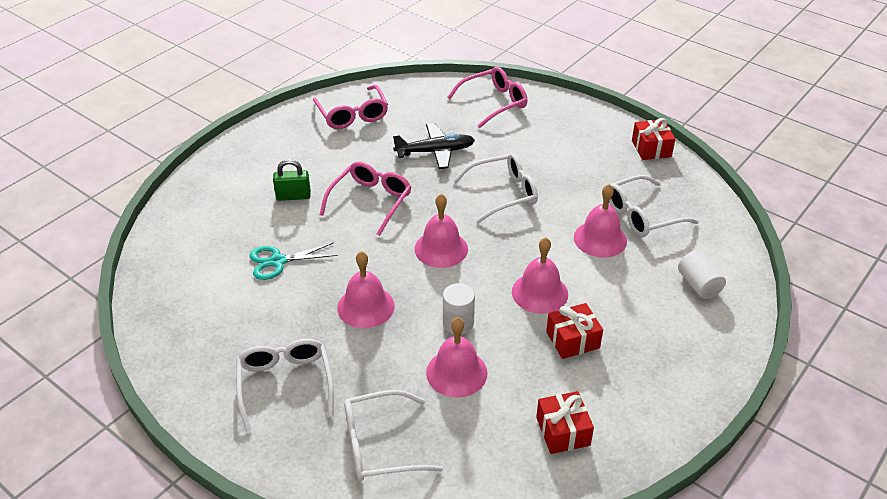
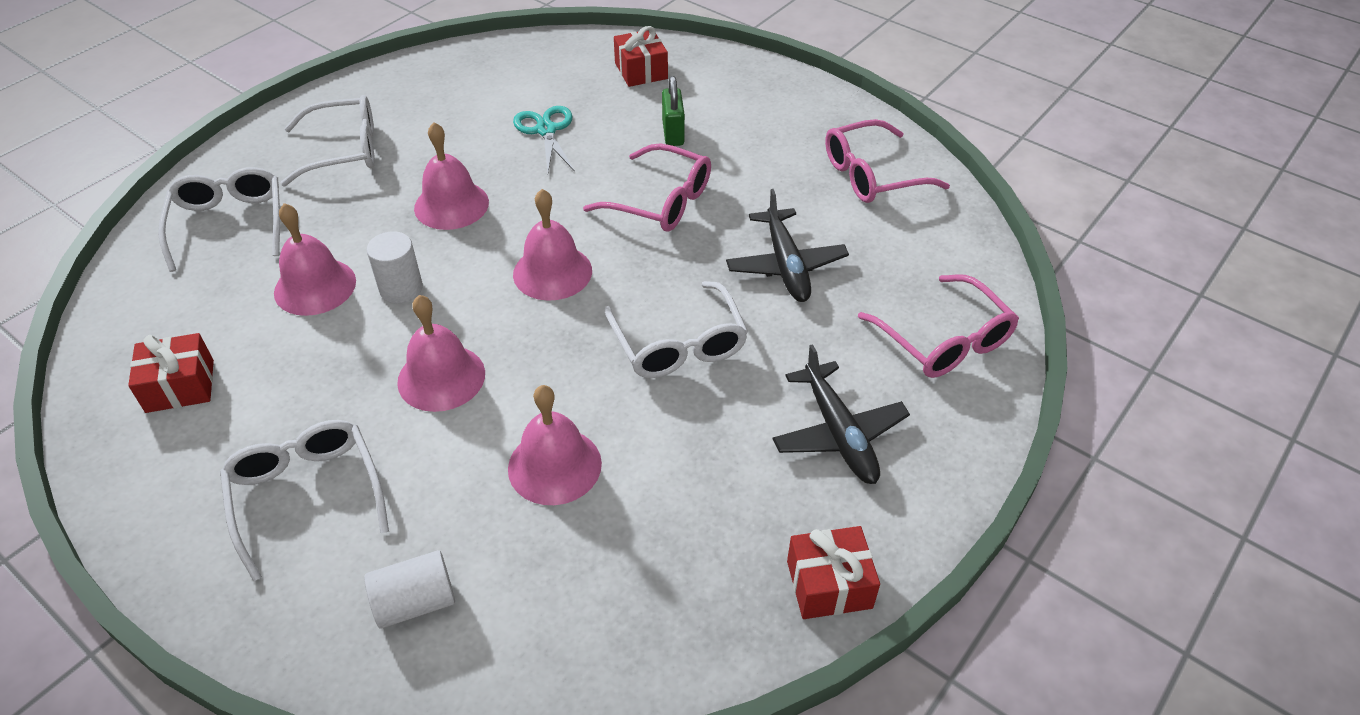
camera: 90 degrees right, 5 degrees up
red gift [546,303,603,359] -> red gift moved to [614,26,668,87]
white glasses [609,175,699,237] -> white glasses moved to [220,420,389,581]
none -> black plane [773,344,910,484]

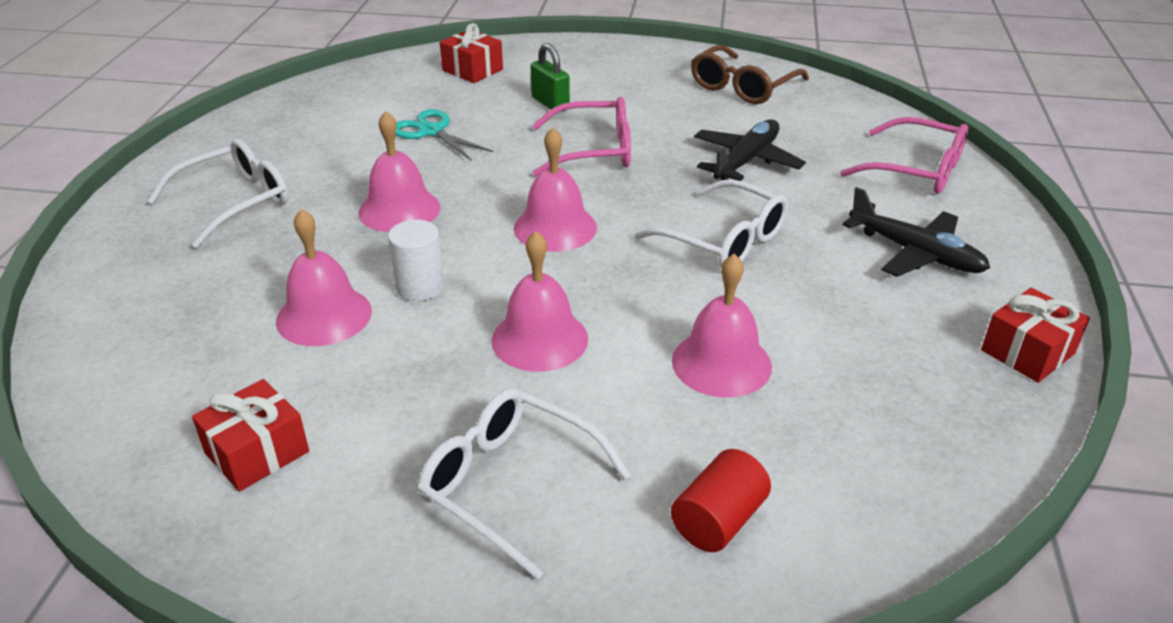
camera: 30 degrees left, 10 degrees down
white glasses [158,167,280,272] -> none
white cylinder [364,550,455,629] -> red cylinder [671,449,771,552]
black plane [726,189,849,302] -> black plane turned 105 degrees counterclockwise [694,119,806,181]
pink glasses [825,119,950,203] -> brown glasses [691,45,809,104]

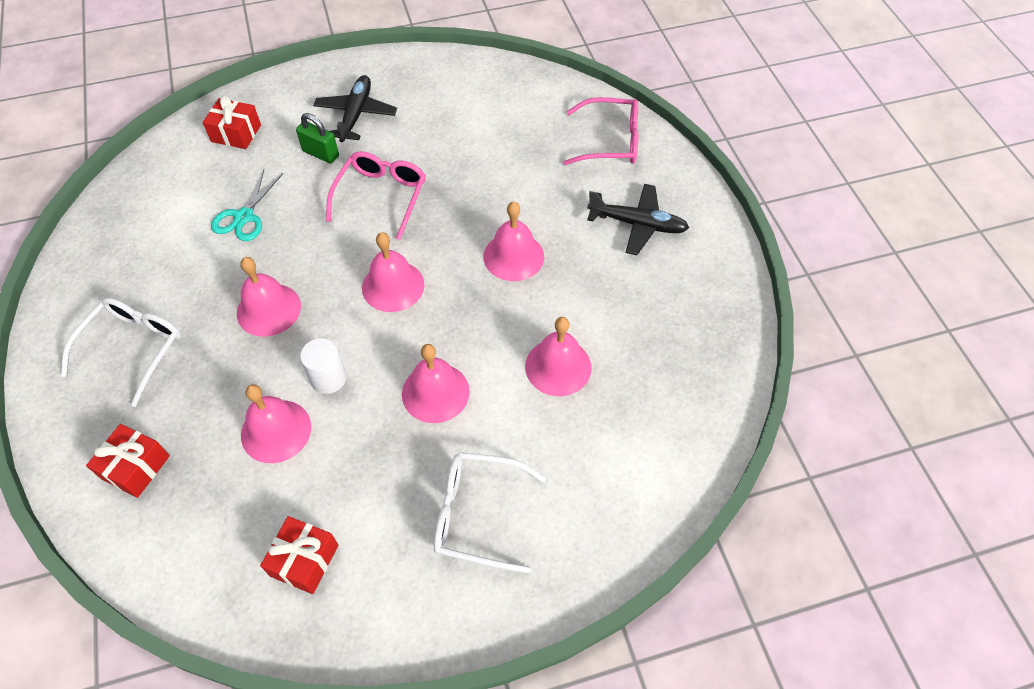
camera: 25 degrees left, 20 degrees up
turquoise scissors [396,109,493,161] -> turquoise scissors turned 90 degrees counterclockwise [211,170,283,241]
pink glasses [532,97,631,177] -> pink glasses turned 45 degrees counterclockwise [326,151,426,240]
white glasses [635,179,788,268] -> pink bell [483,201,544,281]
red cylinder [671,449,771,552] -> none
brown glasses [691,45,809,104] -> none
black plane [694,119,806,181] -> black plane moved to [313,75,397,142]
red gift [981,288,1090,383] -> red gift moved to [86,424,170,498]

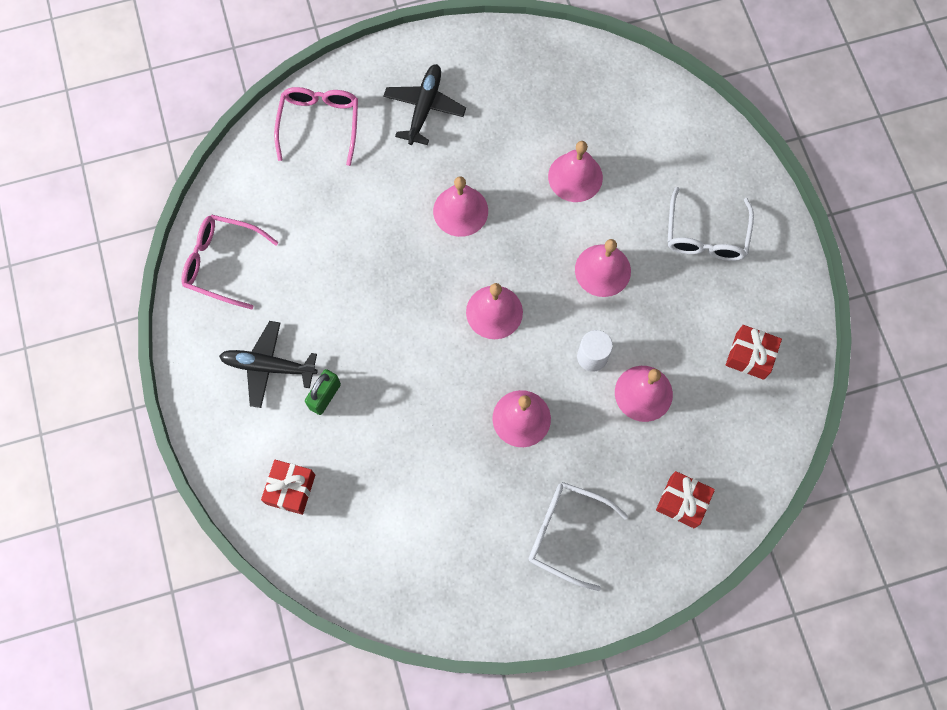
camera: 90 degrees left, 15 degrees up
turquoise scissors [211,170,283,241] -> none
pink glasses [326,151,426,240] -> pink glasses moved to [181,215,278,310]

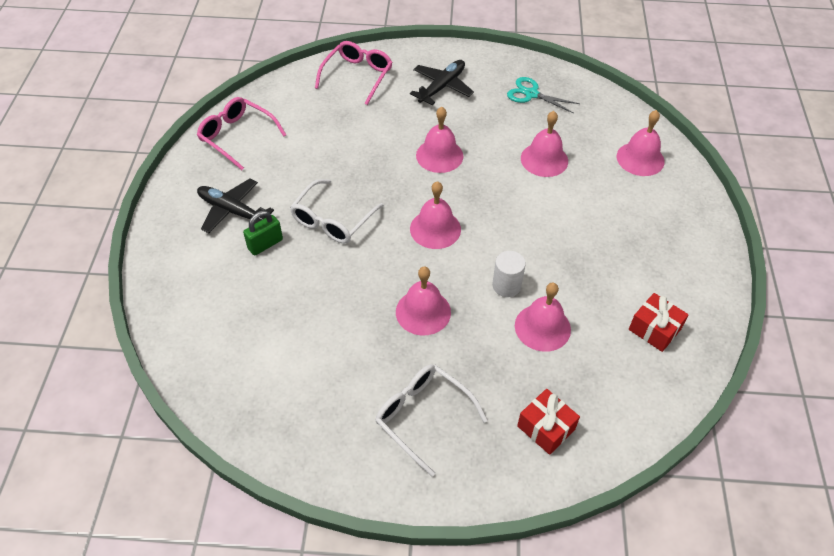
camera: 20 degrees right, 20 degrees down
red gift [261,460,315,515] -> none
pink bell [575,239,631,297] -> pink bell moved to [617,110,665,176]
white glasses [668,187,754,261] -> white glasses moved to [290,179,384,244]
none -> turquoise scissors [507,77,580,114]

